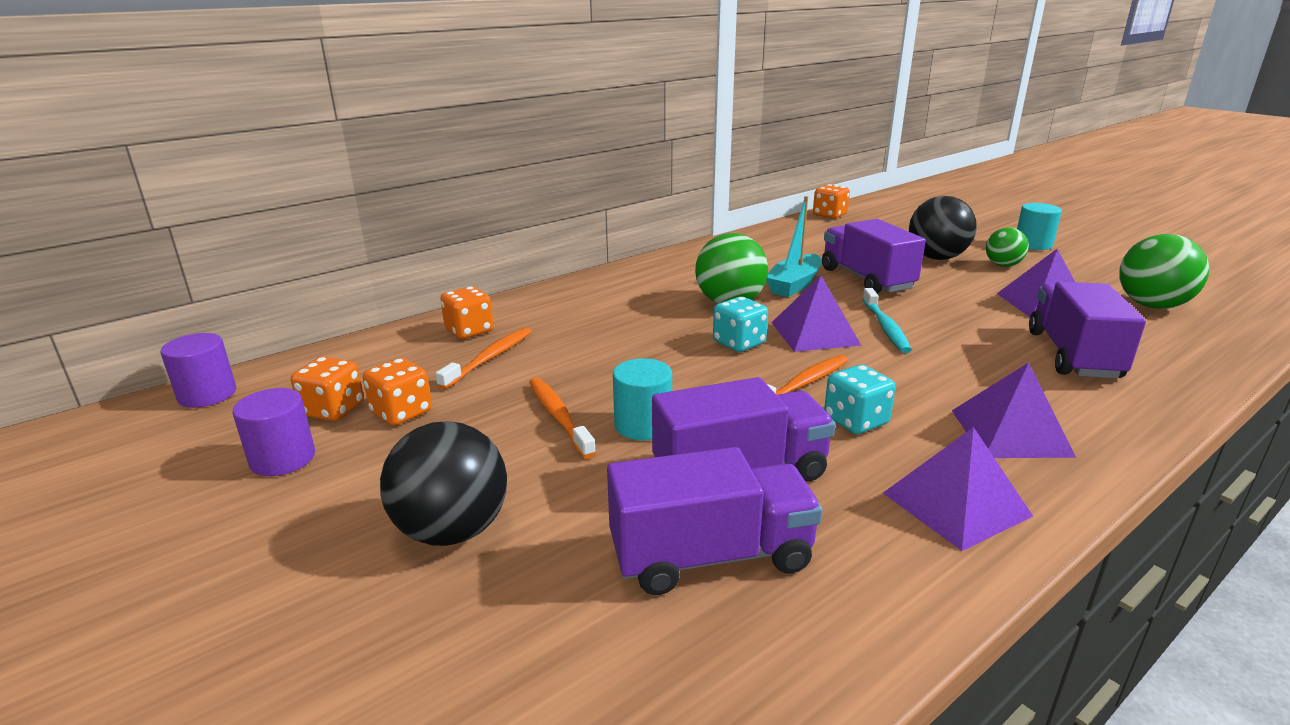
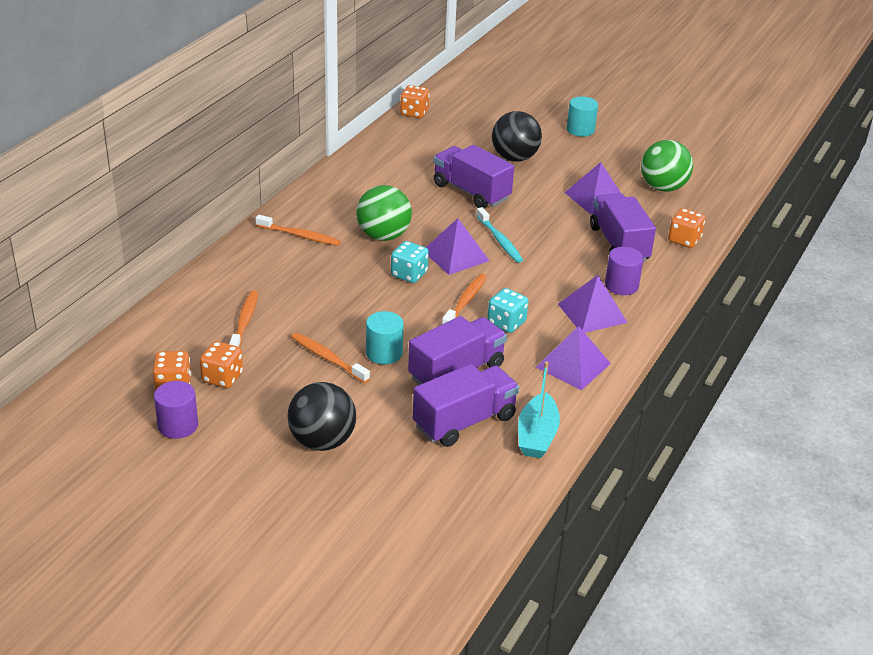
camera: 25 degrees left, 10 degrees up
purple cylinder [161,333,236,408] -> purple cylinder moved to [605,247,644,295]
orange dice [440,286,494,339] -> orange dice moved to [668,208,705,248]
turquoise boat [766,196,821,297] -> turquoise boat moved to [518,362,560,458]
green ball [986,228,1029,267] -> none
none -> orange toothbrush [255,215,341,246]

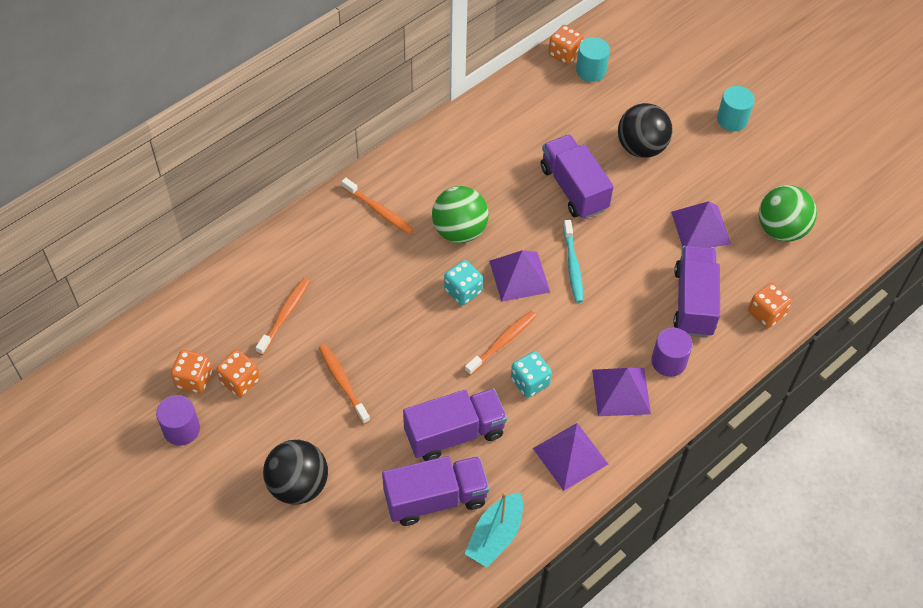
camera: 20 degrees right, 20 degrees up
turquoise cylinder [366,311,404,364] -> turquoise cylinder moved to [576,37,610,82]

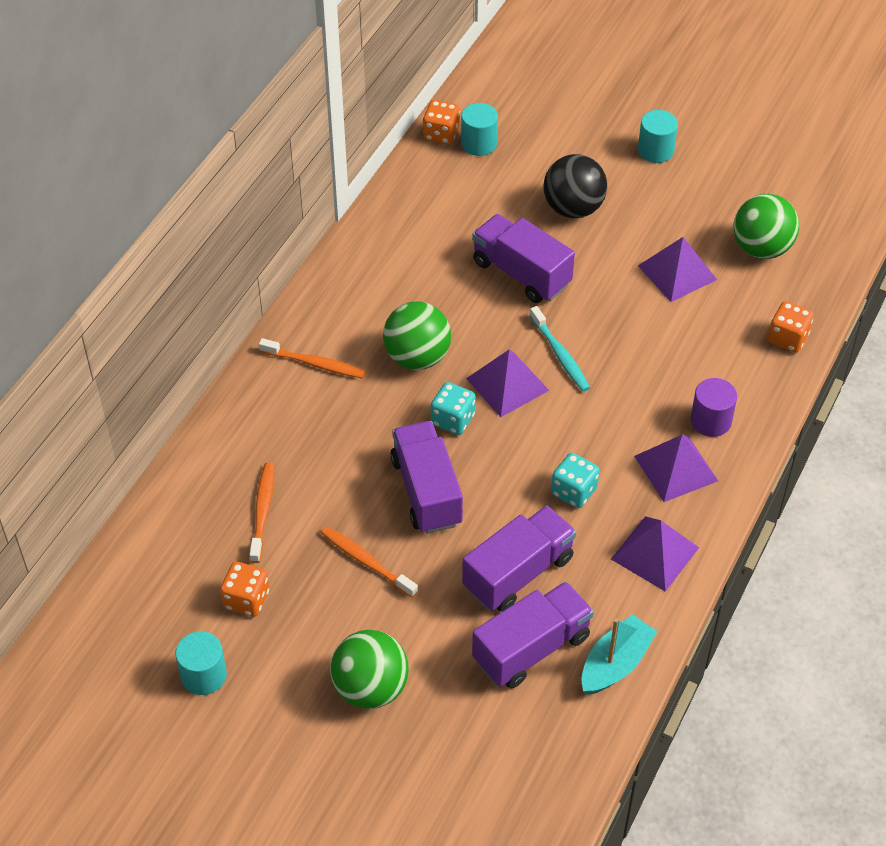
camera: 20 degrees left, 5 degrees down
purple cylinder [156,395,200,445] -> turquoise cylinder [175,631,227,695]
orange dice [171,350,212,393] -> none
black ball [263,440,328,505] -> green ball [330,630,409,709]
orange toothbrush [465,311,536,375] -> none
turquoise boat [465,492,523,568] -> turquoise boat turned 150 degrees counterclockwise [581,614,658,695]
purple truck [673,246,720,337] -> purple truck moved to [390,421,463,534]

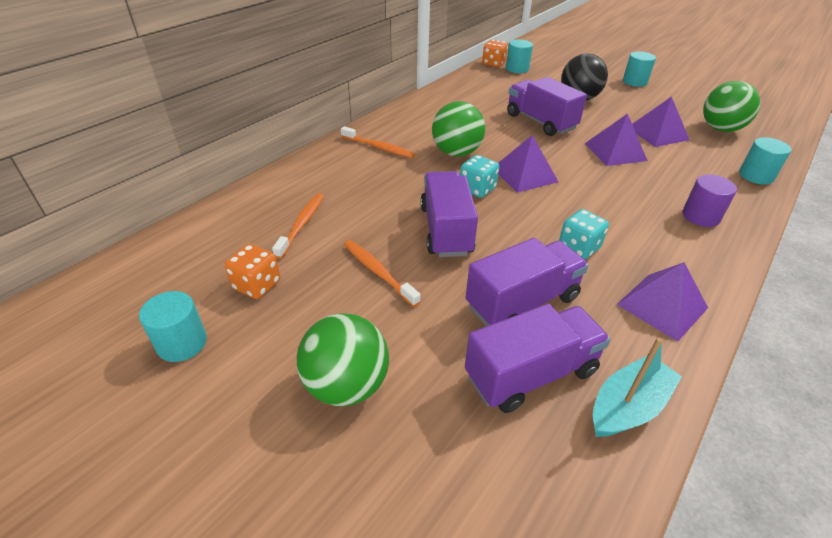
camera: 10 degrees right, 10 degrees down
turquoise toothbrush [530,306,590,392] -> none
purple pyramid [634,434,718,502] -> purple pyramid moved to [584,114,648,166]
orange dice [768,301,814,353] -> turquoise cylinder [739,137,792,184]

